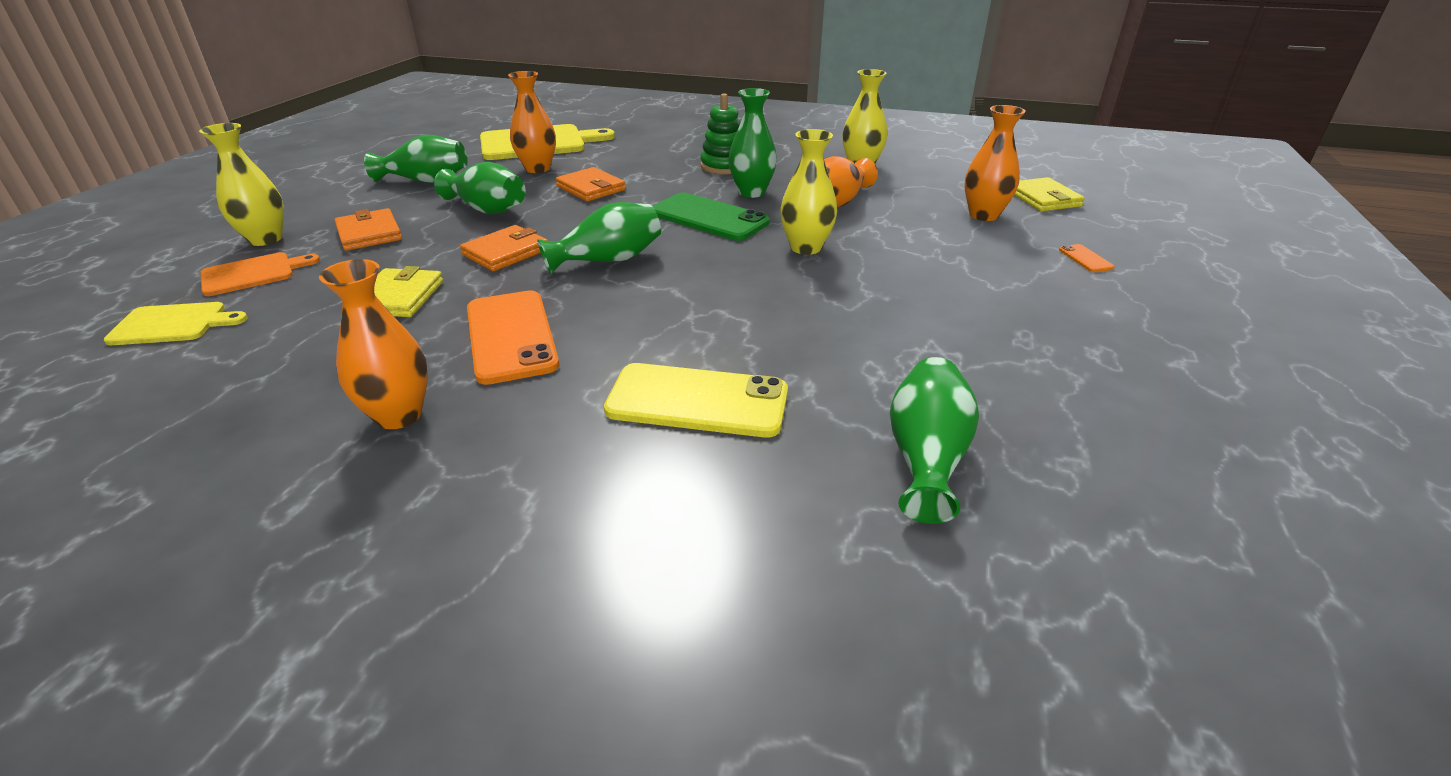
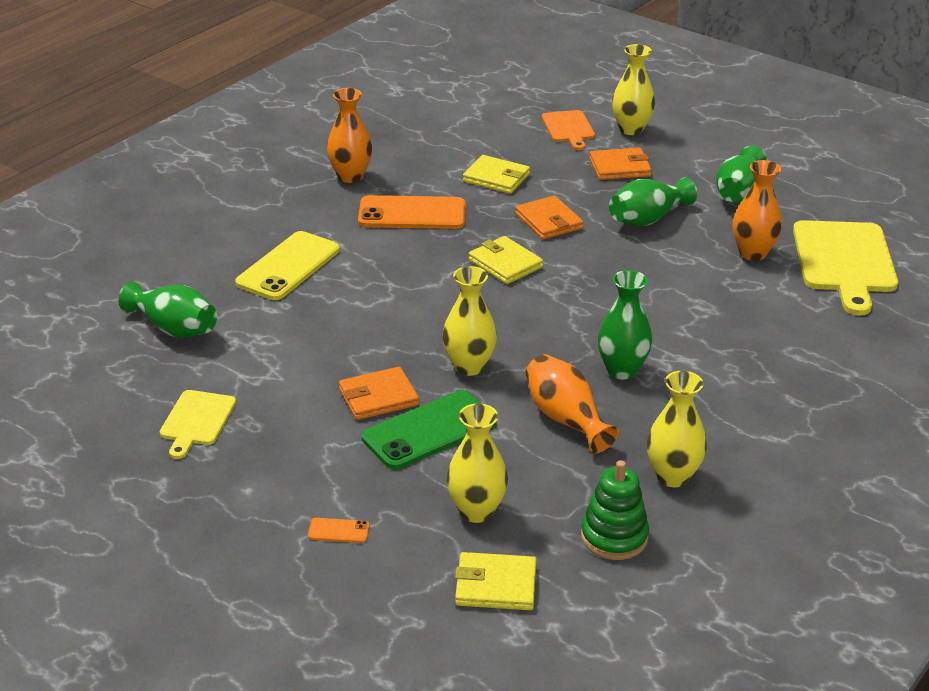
camera: 110 degrees right, 0 degrees up
yellow cutting board [104,302,248,345] -> yellow cutting board moved to [160,390,236,459]
green vase [537,202,661,274] -> yellow wallet [469,236,543,284]
orange wallet [556,167,626,201] -> orange wallet moved to [339,367,419,420]
green phone [653,192,770,241] -> green phone moved to [361,390,497,469]
green stacking toy [700,94,741,174] -> green stacking toy moved to [581,460,649,560]
orange vase [964,105,1026,221] -> yellow vase [447,403,508,523]

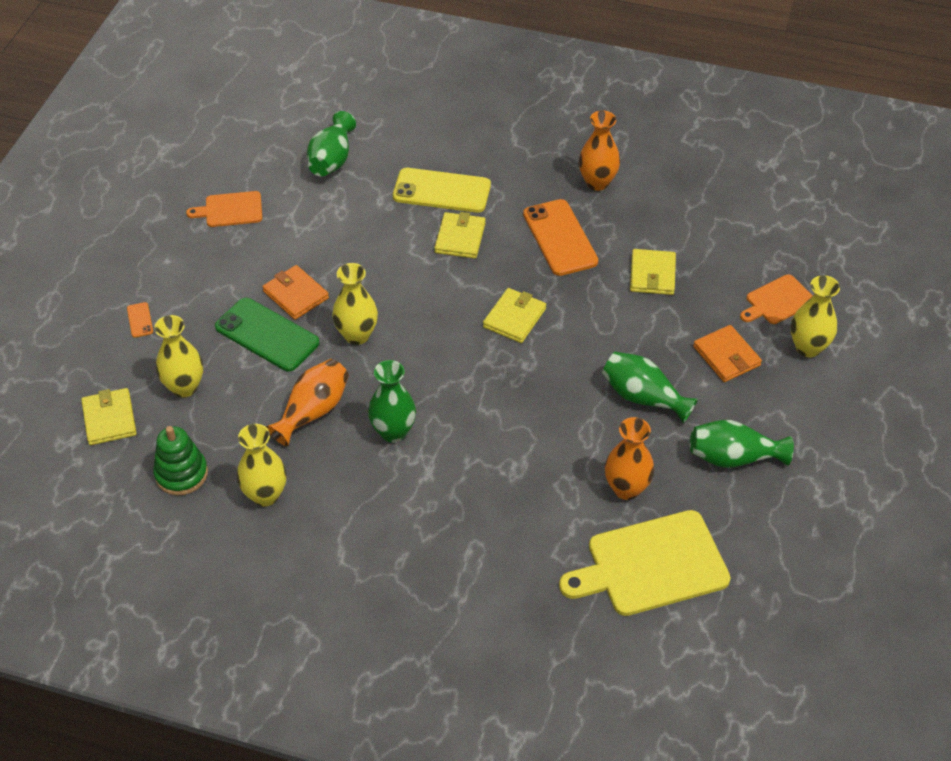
camera: 70 degrees right, 15 degrees up
yellow cutting board [160,390,236,459] -> orange cutting board [186,191,262,227]
orange wallet [515,196,583,240] -> none
none -> yellow wallet [434,212,486,259]

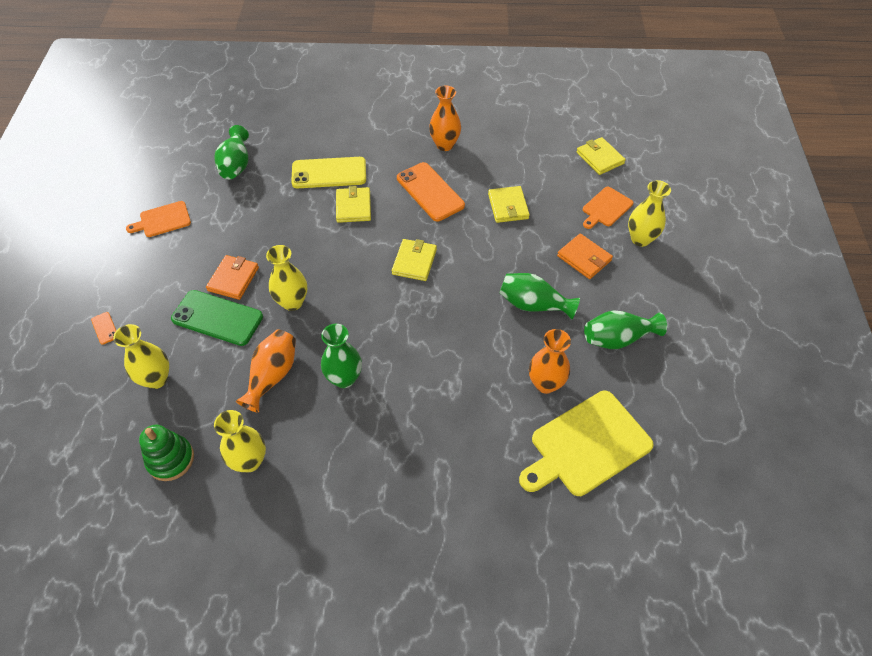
camera: 15 degrees left, 5 degrees up
yellow wallet [81,388,137,445] -> yellow wallet moved to [576,137,626,175]
orange wallet [262,265,329,320] -> orange wallet turned 75 degrees clockwise [206,255,259,300]

